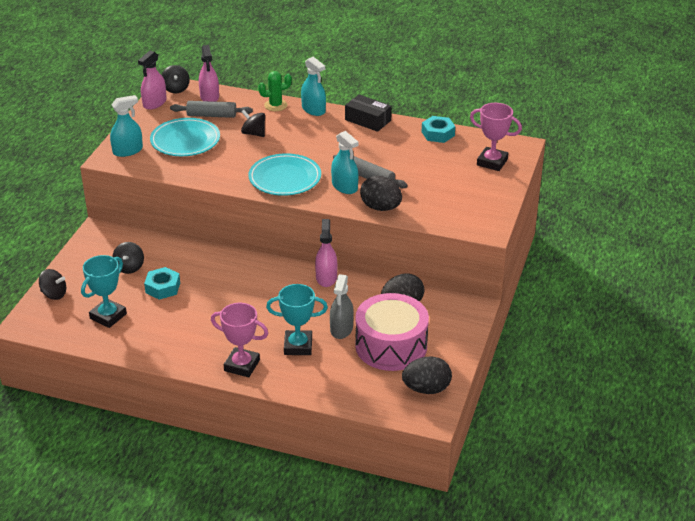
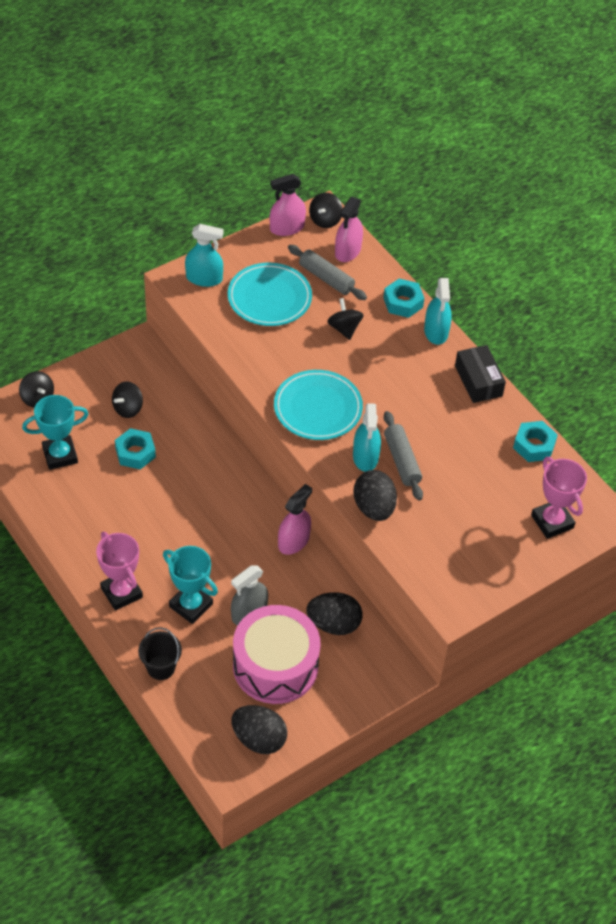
camera: 35 degrees right, 15 degrees up
green cactus [258,71,292,111] -> turquoise nut [383,278,424,318]
none -> black bucket [138,627,182,680]

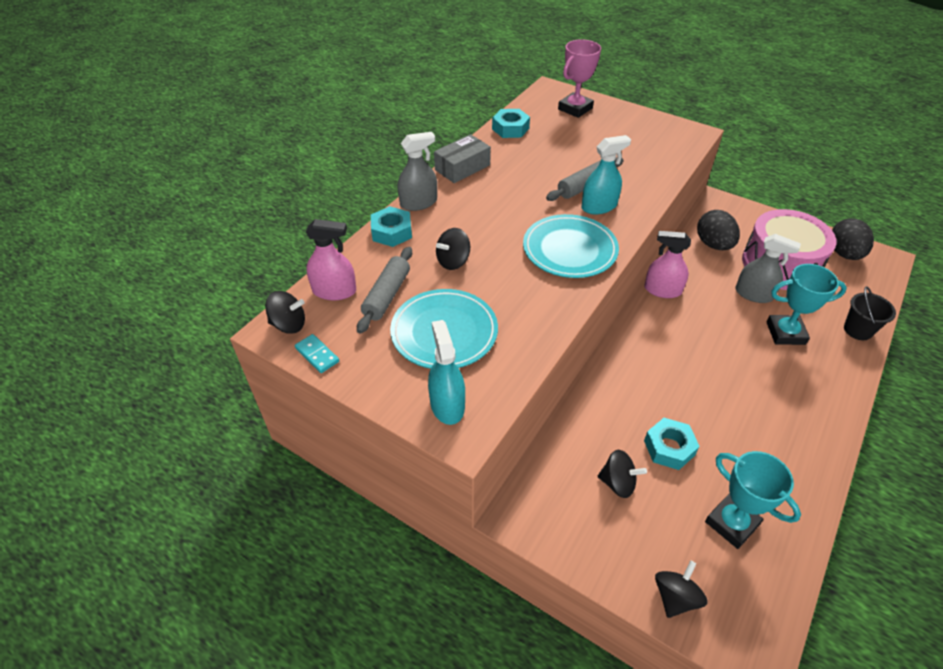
camera: 110 degrees left, 5 degrees down
pink trophy [96,532,143,611] -> none
turquoise trophy [163,546,218,624] -> turquoise trophy turned 75 degrees clockwise [766,264,847,345]
pink spray bottle [270,174,306,236] -> turquoise domino [295,334,339,373]
black egg [354,470,397,521] -> none
turquoise spray bottle [424,278,452,345] -> grey spray bottle [397,132,437,211]
black box [455,345,506,403] -> grey box [434,134,491,183]

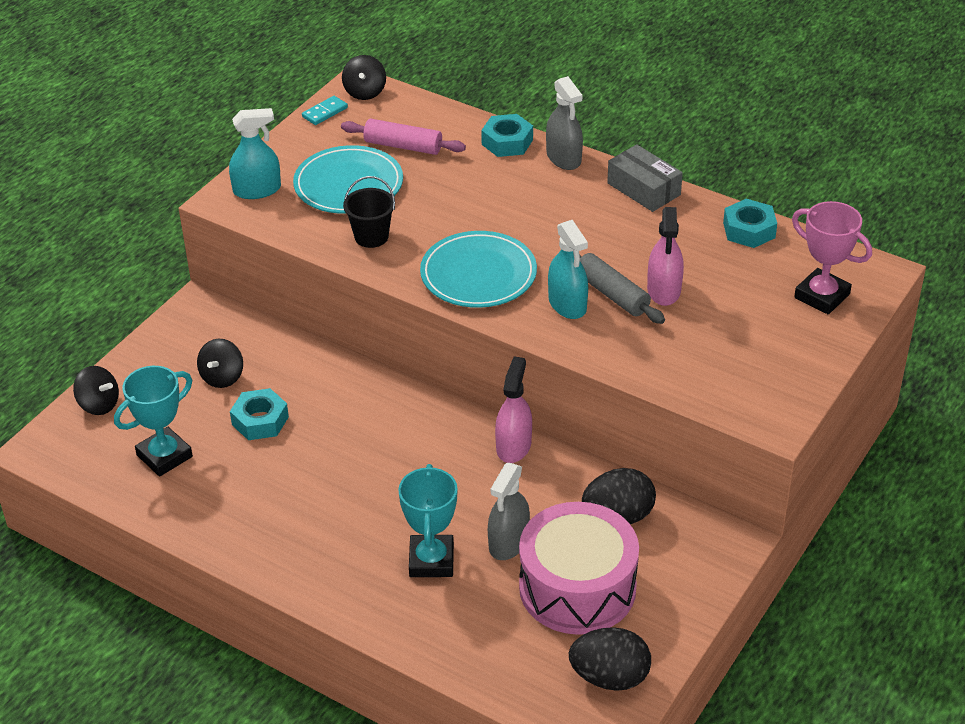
camera: 90 degrees right, 5 degrees down
pink spray bottle [306,219,356,300] -> pink spray bottle moved to [647,207,684,306]
grey rolling pin [357,247,412,334] -> pink rolling pin [341,118,466,155]
black spinning top [436,228,470,270] -> none
black bucket [844,286,896,340] -> black bucket moved to [343,176,395,248]

